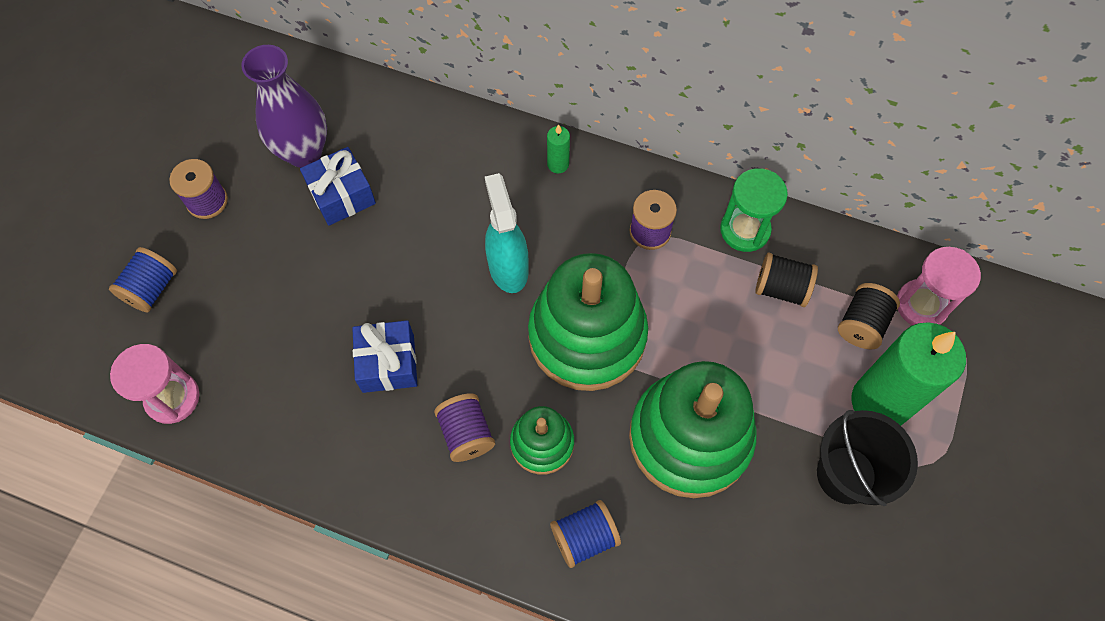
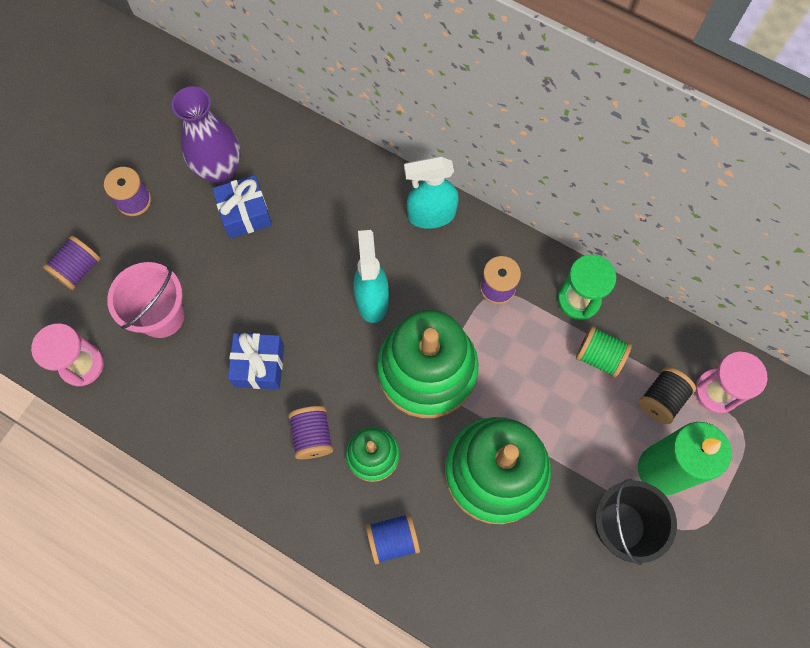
camera: 10 degrees right, 5 degrees up
blue spool [109,247,177,312] -> purple spool [43,236,100,290]
green candle [547,124,570,173] -> turquoise spray bottle [404,156,459,229]
black spool [756,253,818,307] -> green spool [576,326,632,377]
none -> pink bucket [107,262,185,338]

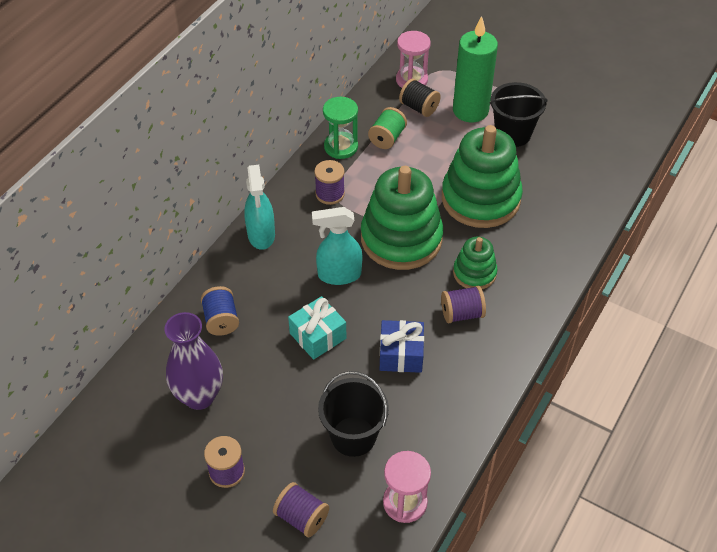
camera: 90 degrees left, 20 degrees down
pink bucket [107,262,185,338] -> black bucket [318,371,389,457]
blue gift [212,175,272,239] -> none
blue spool [366,513,420,564] -> blue spool moved to [201,286,239,336]
none -> turquoise gift [288,296,346,360]

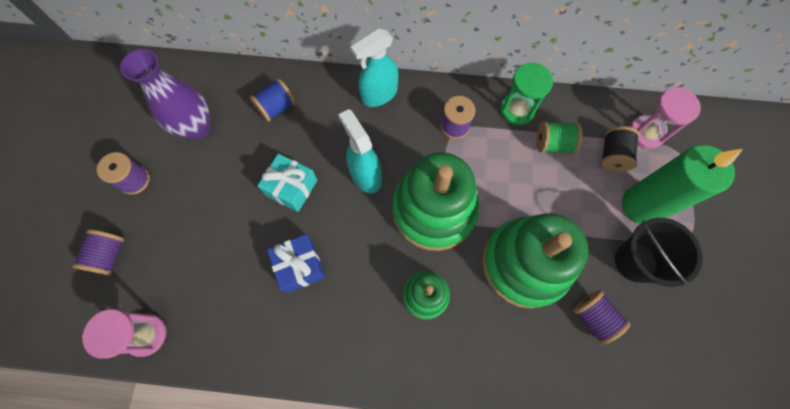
camera: 65 degrees right, 20 degrees up
black bucket [318,371,389,457] -> none
purple spool [441,286,486,323] -> purple spool moved to [573,290,630,344]

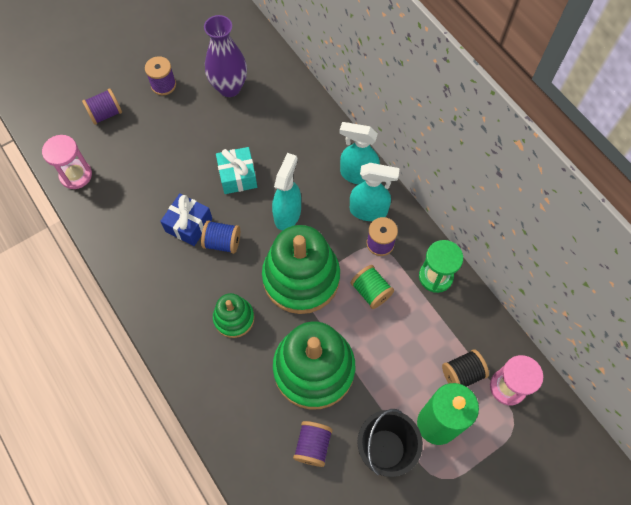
camera: 50 degrees right, 5 degrees down
blue spool [250,78,296,122] -> blue spool moved to [201,220,240,254]
green spool [536,122,583,154] -> green spool moved to [351,265,394,309]
none -> turquoise spray bottle [350,163,400,221]

